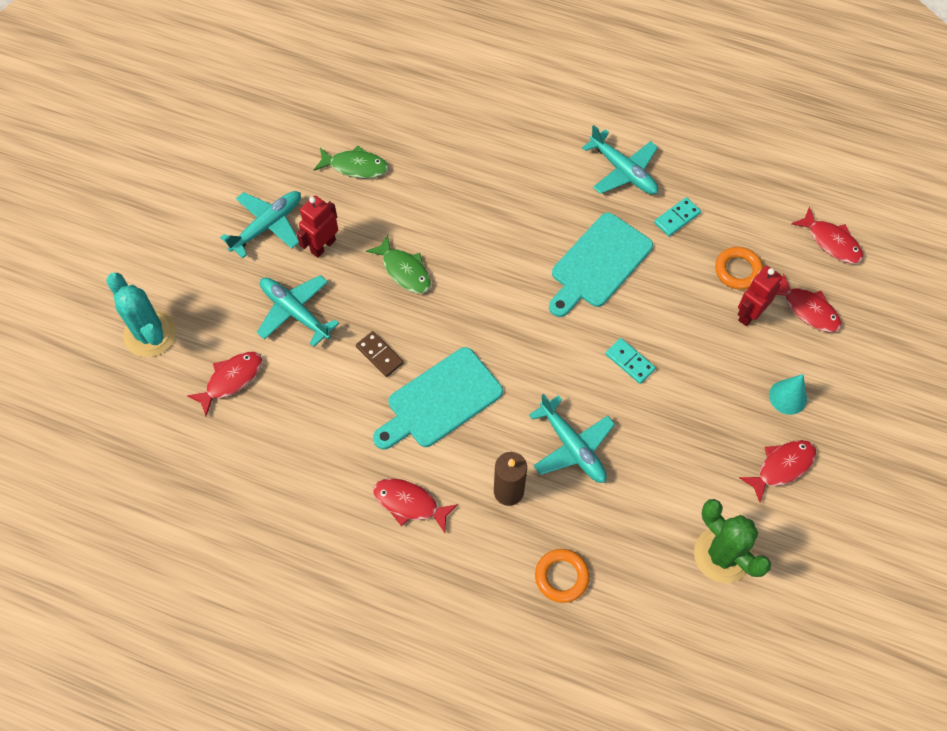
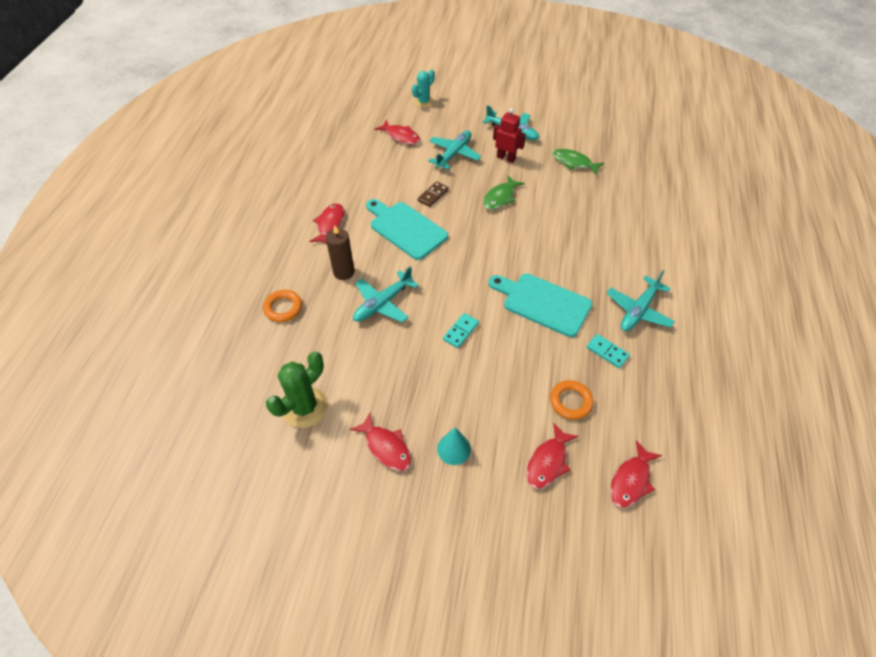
camera: 80 degrees right, 10 degrees down
turquoise cactus [106,273,176,357] -> turquoise cactus [412,69,435,108], size x0.66
green fish [314,145,389,178] -> green fish turned 120 degrees clockwise [552,149,604,175]
red robot [738,266,782,326] -> none

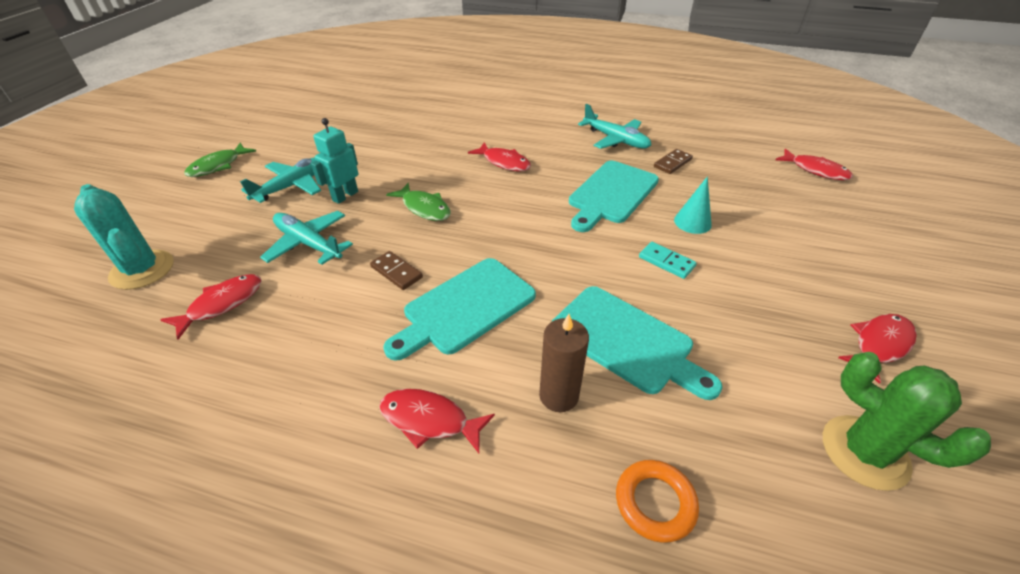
camera: 85 degrees left, 10 degrees down
turquoise plane [353,266,419,323] -> turquoise cutting board [551,286,722,400]
turquoise cactus [412,69,435,108] -> turquoise cactus [74,184,174,290], size x1.52
turquoise cone [437,427,471,465] -> turquoise cone moved to [674,176,712,234]
red robot [493,108,526,163] -> turquoise robot [311,118,358,204]
red fish [526,423,578,489] -> red fish moved to [468,142,531,171]
orange ring [550,380,594,420] -> none
green fish [552,149,604,175] -> green fish moved to [184,143,256,177]
turquoise domino [586,334,630,368] -> brown domino [654,149,693,174]

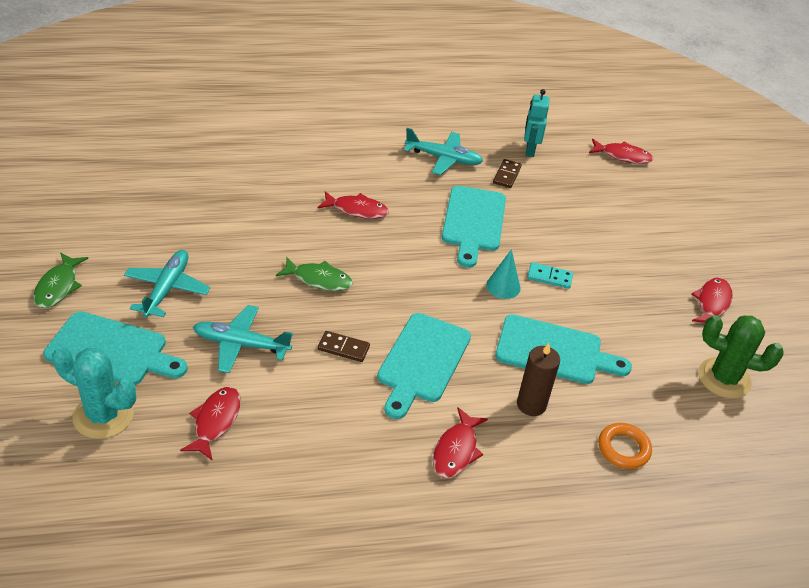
camera: 30 degrees left, 0 degrees up
turquoise robot [311,118,358,204] -> turquoise robot moved to [524,89,549,157]
red fish [379,389,495,453] -> red fish turned 60 degrees counterclockwise [433,407,488,478]
turquoise cone [674,176,712,234] -> turquoise cone moved to [486,249,521,299]
none -> turquoise cutting board [43,311,188,385]

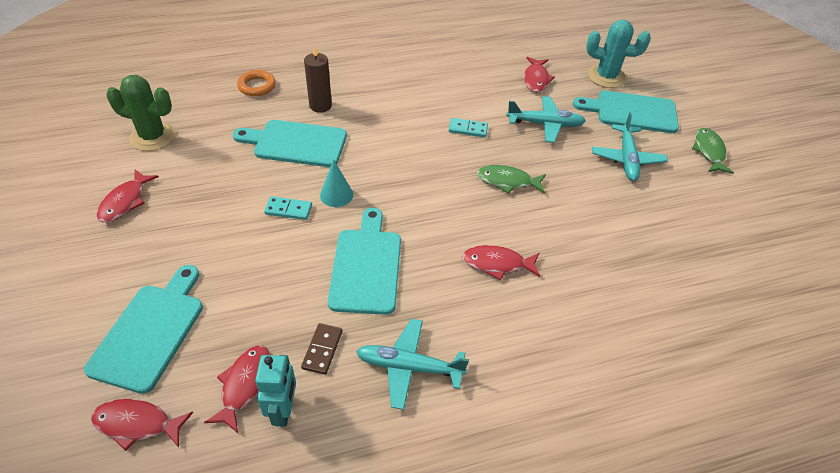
camera: 175 degrees right, 5 degrees up
brown domino [318,331,370,362] -> turquoise domino [448,118,488,138]
turquoise cutting board [377,313,471,419] -> turquoise cutting board moved to [84,265,203,394]
red fish [433,407,488,478] -> red fish moved to [204,346,271,433]

